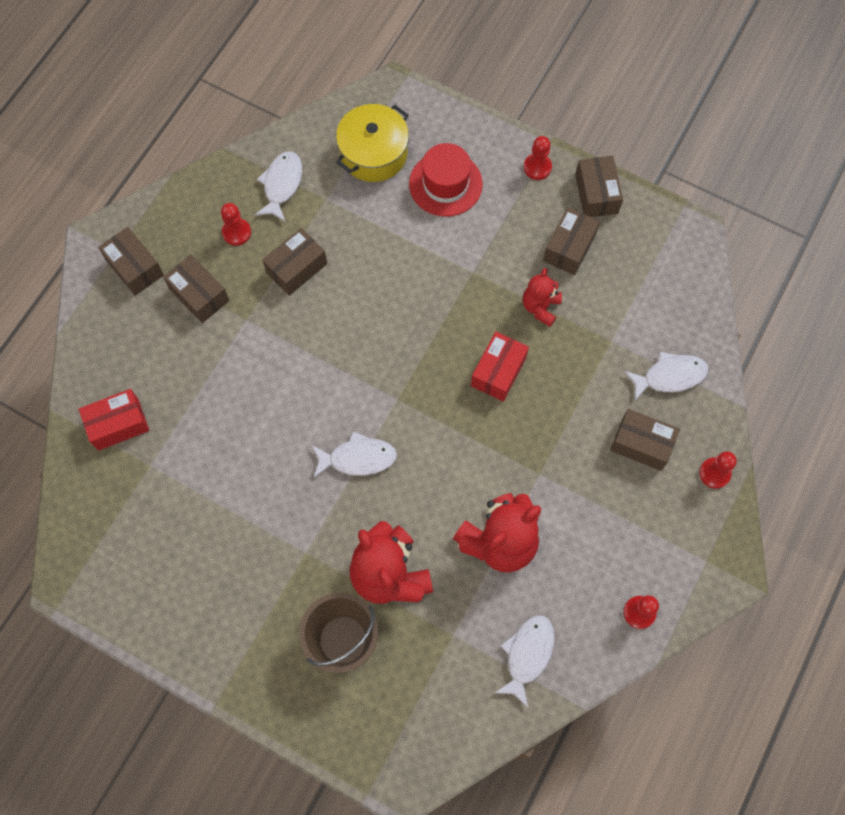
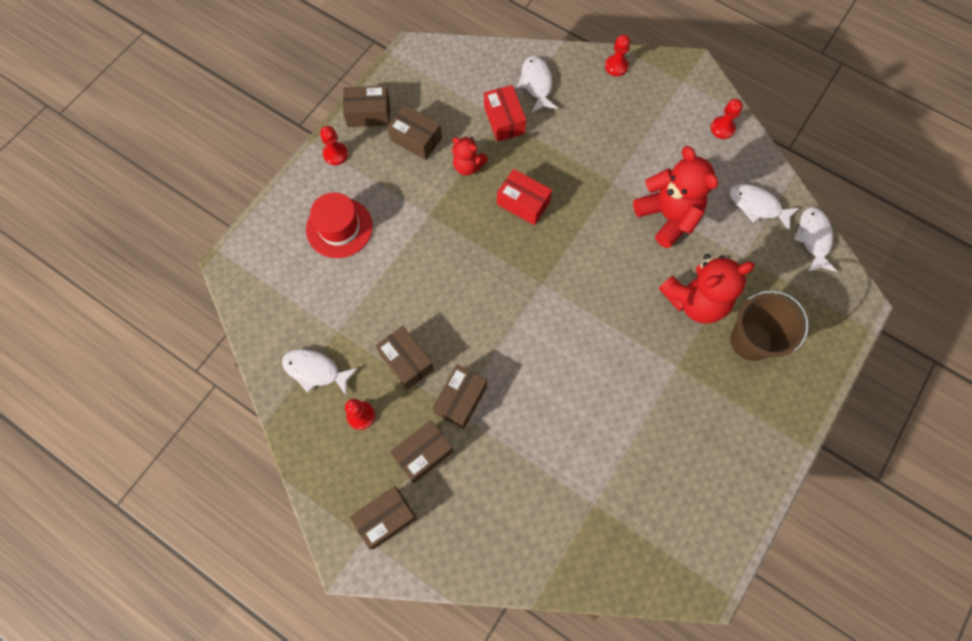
camera: 85 degrees left, 0 degrees up
red box [79,389,149,451] -> red box moved to [484,85,526,142]
white fish [312,431,397,478] -> white fish moved to [794,207,837,272]
yellow pot [336,104,409,182] -> none
brown box [610,409,680,471] -> brown box moved to [432,365,487,429]

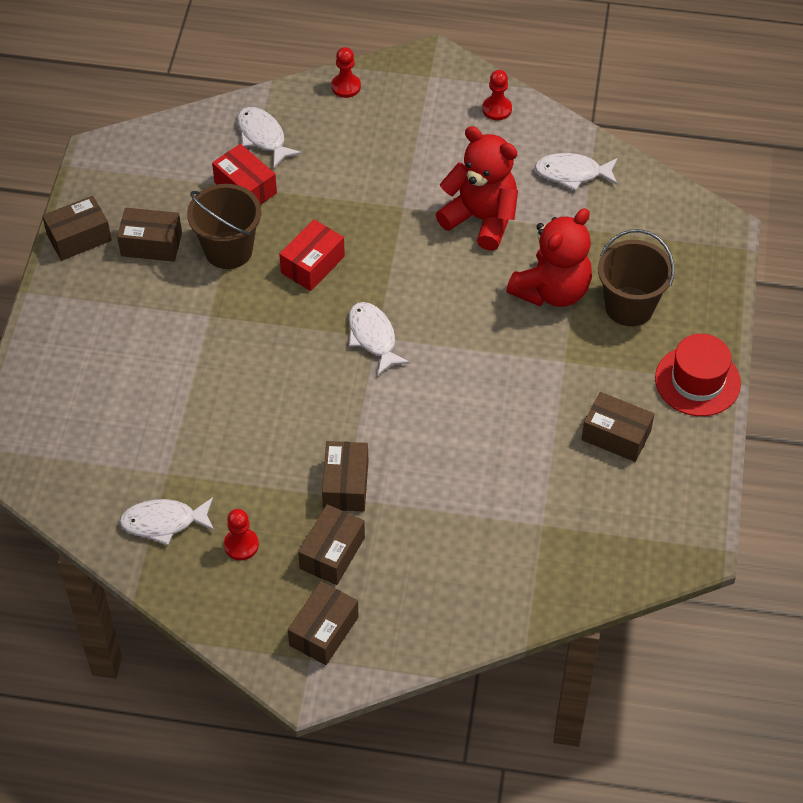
camera: 25 degrees left, 15 degrees down
red hat [306,192,373,258] -> red hat moved to [655,334,741,416]
red pawn [320,126,348,165] -> none
brown box [376,326,434,390] -> brown box moved to [581,392,654,462]
red teddy bear [452,136,488,176] -> brown bucket [187,184,261,269]
red box [497,169,552,225] -> red box turned 60 degrees counterclockwise [279,219,345,291]
white fish [794,207,837,272] -> white fish moved to [349,302,410,375]

